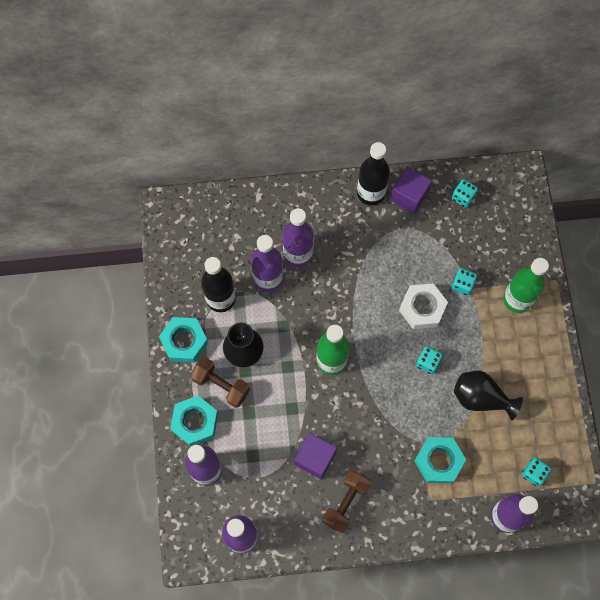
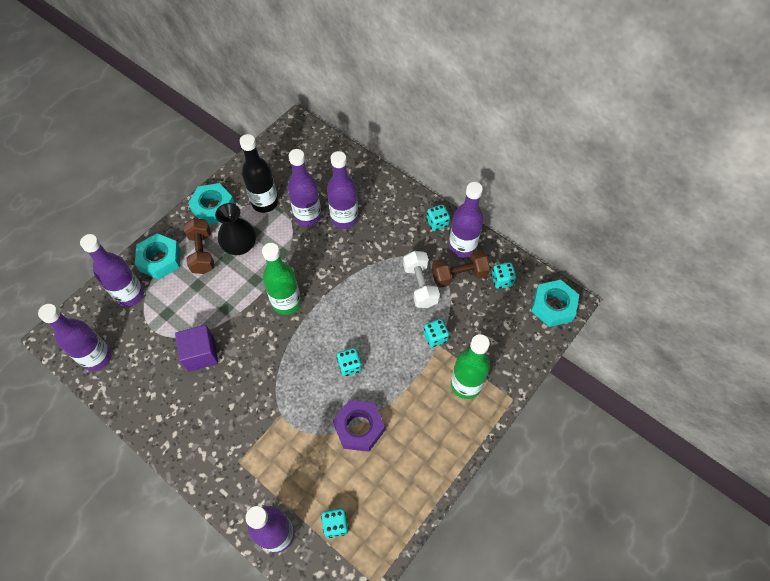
camera: 45 degrees right, 10 degrees down
brown dumbbell [322,470,372,534] -> brown dumbbell moved to [432,250,490,288]
black bottle [357,142,390,206] -> turquoise dice [426,205,450,231]
purple cube [390,167,432,214] -> purple bottle [449,182,484,258]
white nut [399,283,448,329] -> none
turquoise nut [414,437,466,483] -> turquoise nut moved to [531,280,579,327]
black vase [454,370,523,420] -> purple nut [333,400,385,452]
none -> white dumbbell [403,251,440,308]

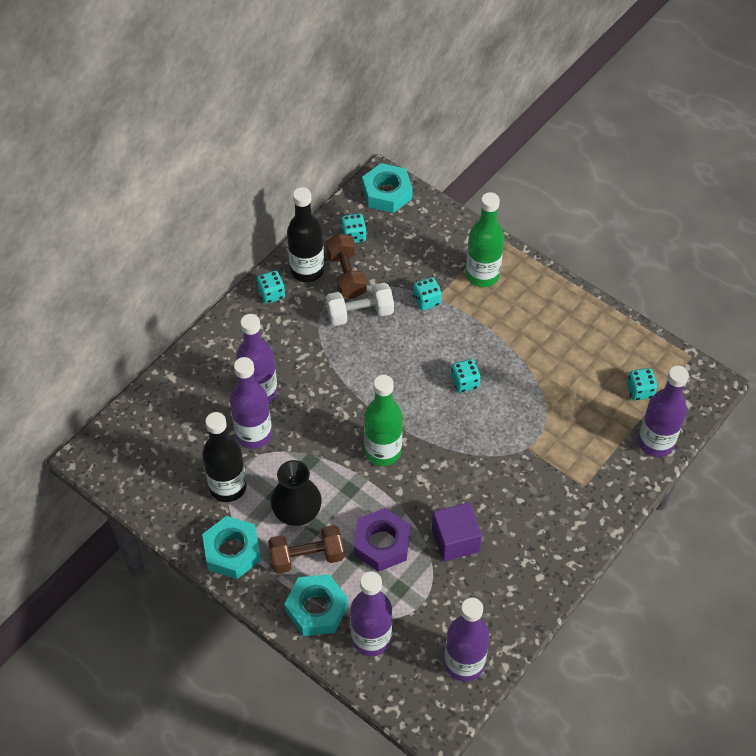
camera: 90 degrees left, 5 degrees down
purple nut [333,400,385,452] -> purple nut moved to [354,508,410,572]
purple bottle [449,182,484,258] -> black bottle [287,187,324,282]

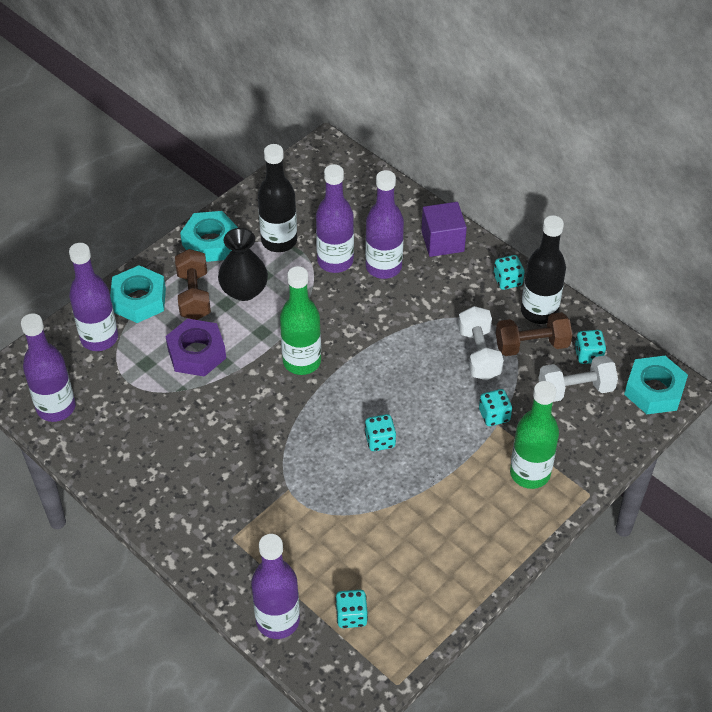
camera: 95 degrees right, 5 degrees down
purple cube [432,502,482,562] -> purple cube moved to [421,202,467,257]
none -> white dumbbell [538,355,618,402]

